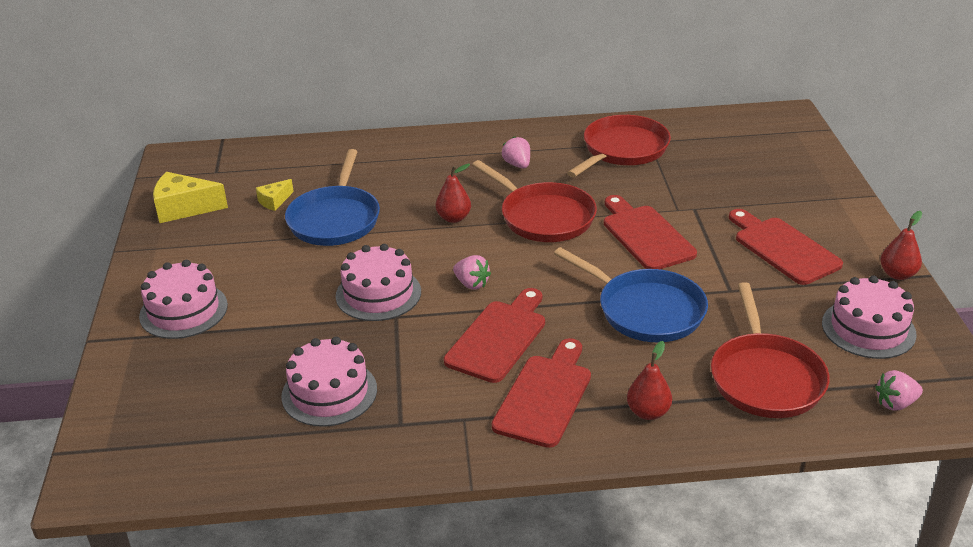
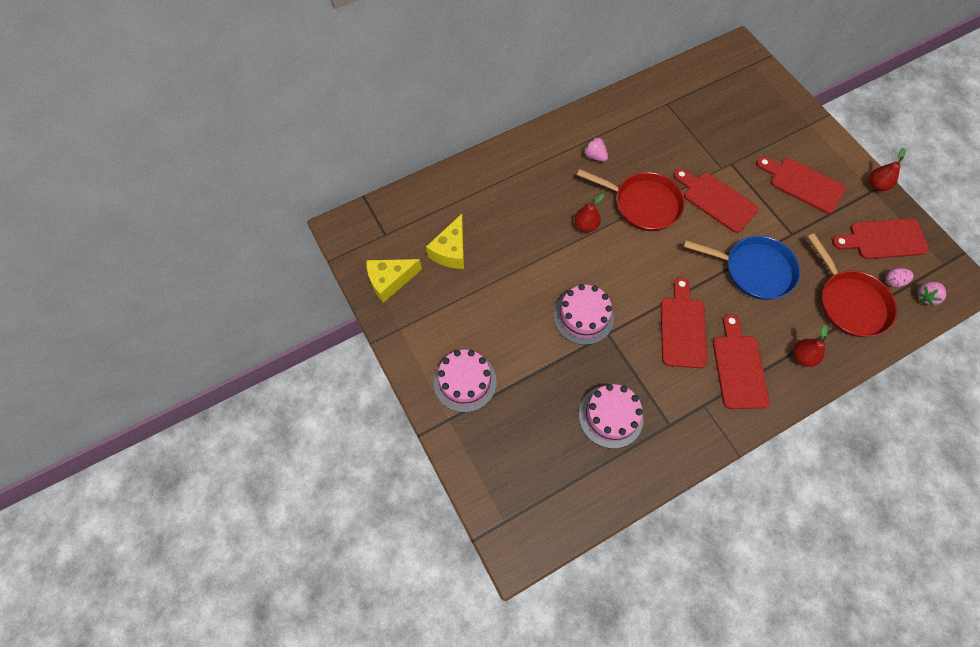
camera: 25 degrees left, 30 degrees up
yellow cheese [256,179,294,211] -> yellow cheese [426,214,464,269], size x1.82
blue pan [285,149,380,246] -> none
pink strawberry [453,255,491,290] -> none
red pan [567,115,671,177] -> none
pink cake [822,275,917,359] -> red cutting board [832,218,929,259]
none -> pink egg [885,268,914,287]

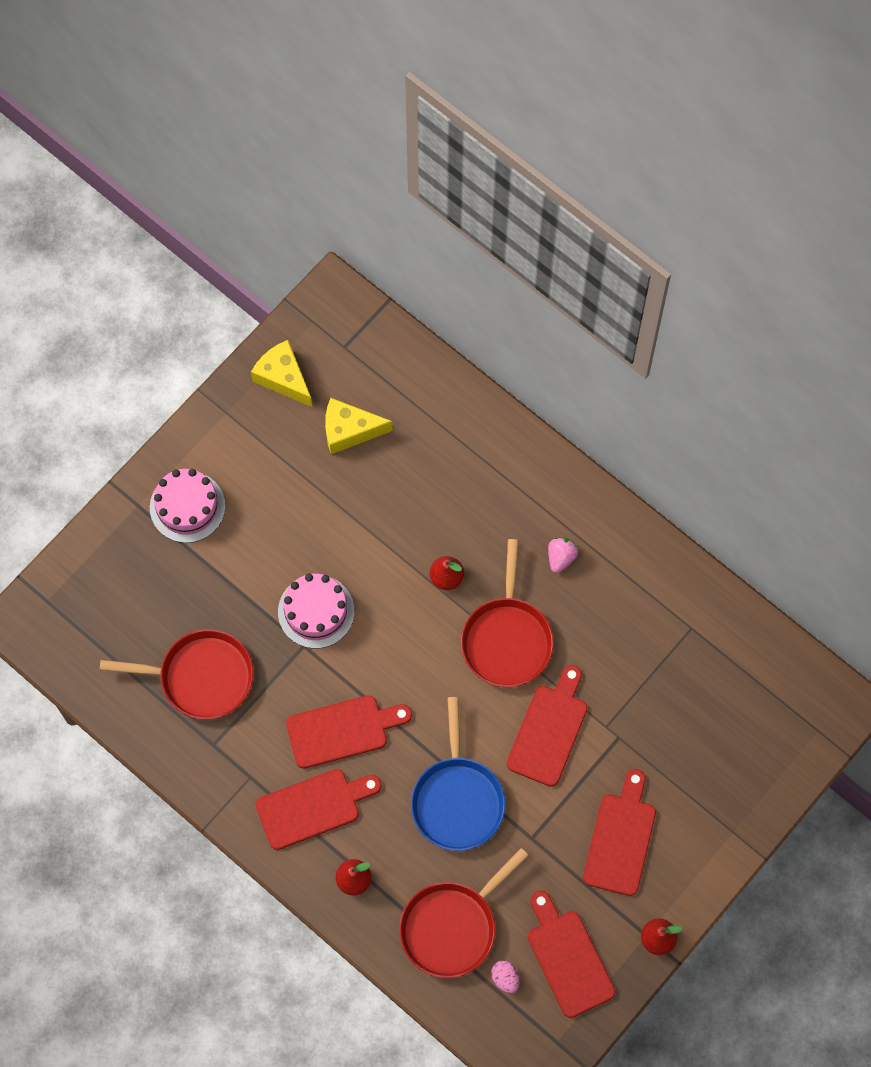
camera: 70 degrees right, 5 degrees up
pink cake [579,384,644,449] -> red pan [100,629,254,719]
pink strawberry [917,282,946,306] -> none

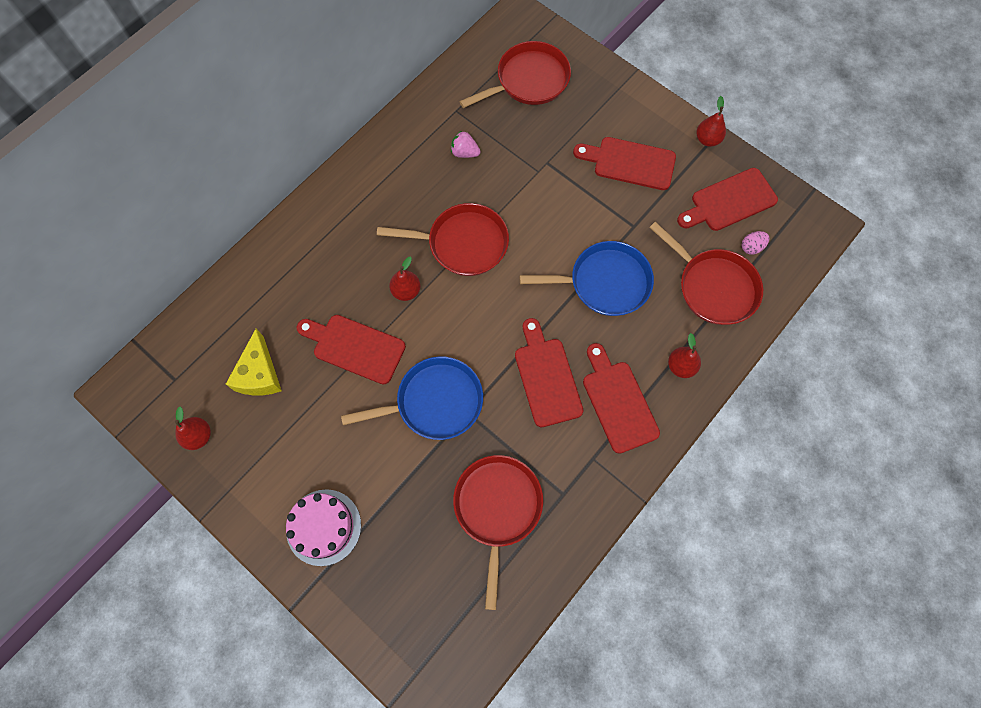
camera: 90 degrees left, 0 degrees up
yellow cheese [251,340,312,407] -> red pear [175,407,211,450]
pink cake [278,574,354,649] -> blue pan [341,357,483,440]
red cutting board [507,665,587,787] -> red cutting board moved to [297,315,406,385]
pink strawberry [548,537,578,573] -> pink strawberry moved to [451,131,480,158]
none -> red pan [459,41,571,108]

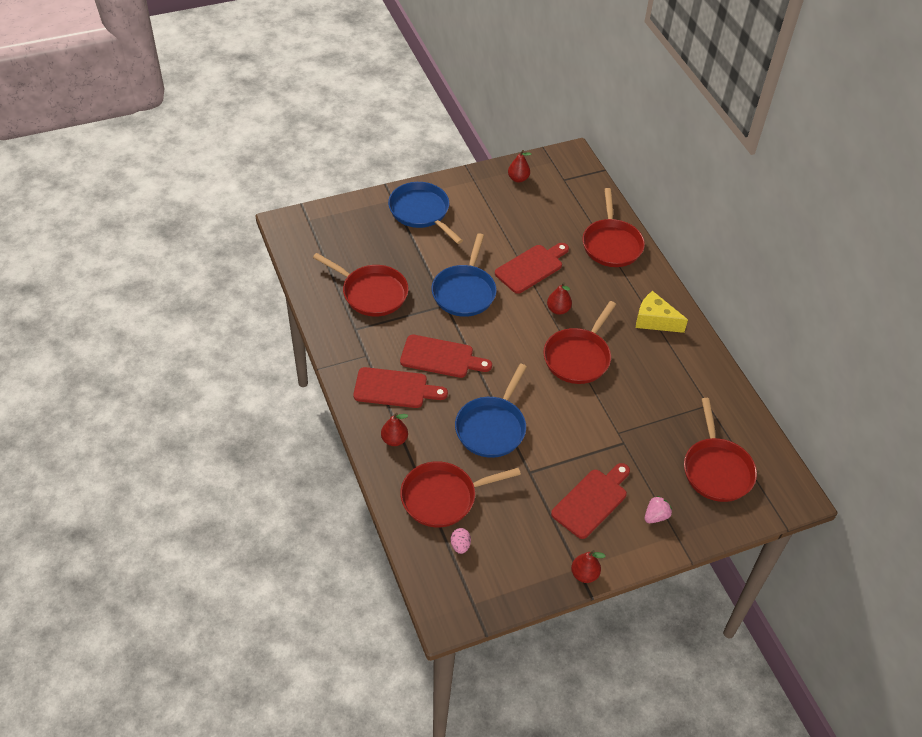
camera: 115 degrees right, 20 degrees down
yellow cheese [226,329,282,395] -> yellow cheese moved to [636,291,688,333]
pink cake [286,489,361,566] -> blue pan [388,182,463,244]
pink strawberry [451,131,480,158] -> pink strawberry moved to [645,496,672,523]
red cutting board [677,168,778,231] -> none
none -> red pan [582,188,645,267]

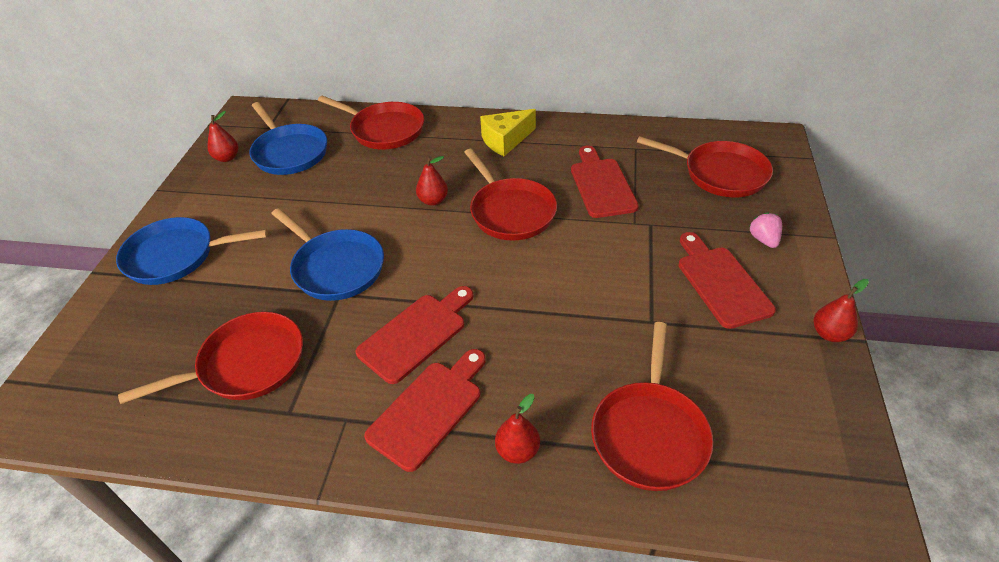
camera: 55 degrees left, 5 degrees down
pink egg [451,528,471,554] -> none
blue pan [455,364,527,458] -> blue pan moved to [249,102,327,175]
red cutting board [495,243,569,294] -> red cutting board moved to [571,146,639,218]

